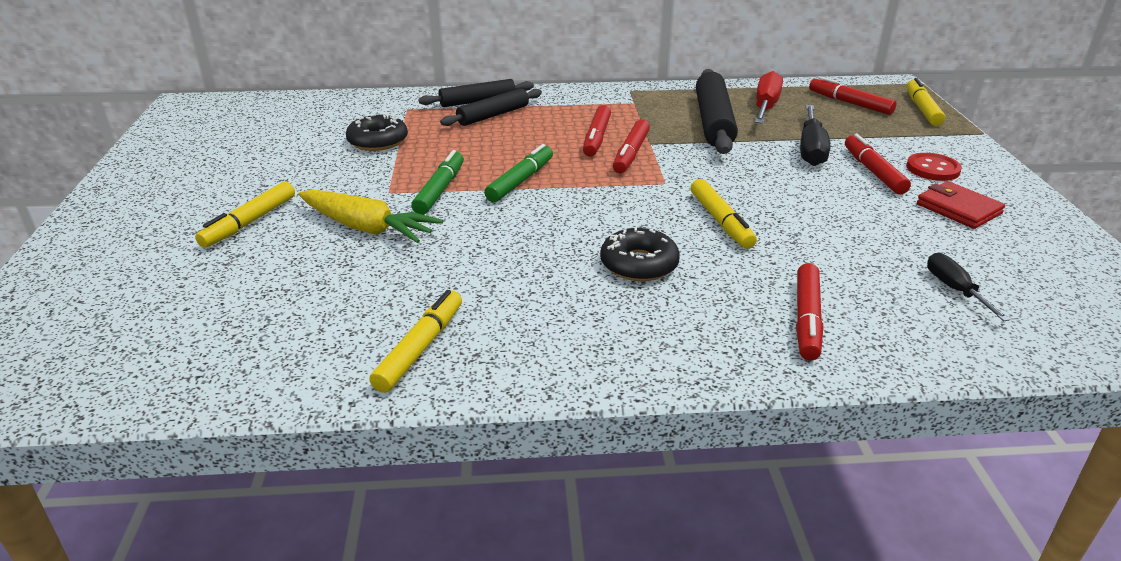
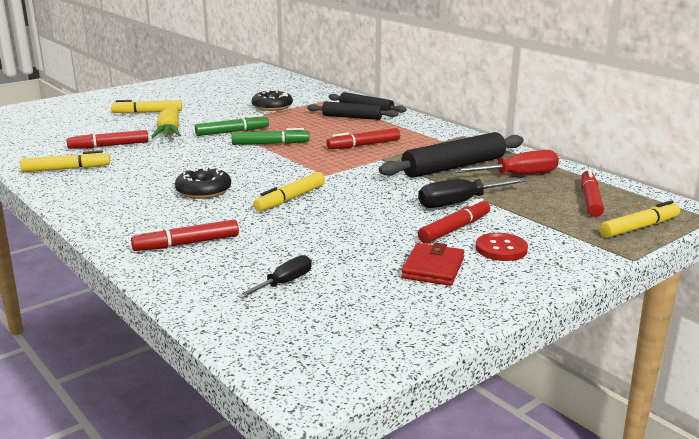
camera: 55 degrees right, 10 degrees down
red marker [613,119,650,173] -> red marker moved to [67,130,149,149]

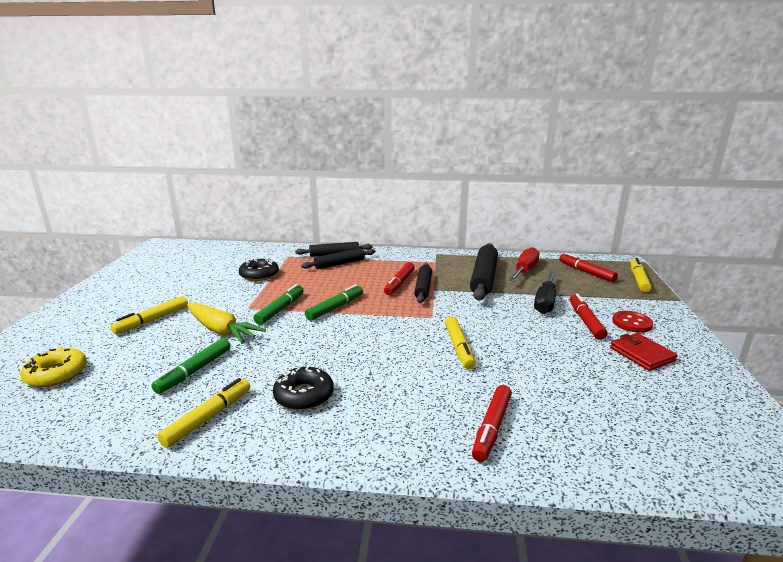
camera: 45 degrees left, 0 degrees up
red marker [67,130,149,149] -> green marker [151,338,231,394]
black donut [175,166,231,199] -> black donut moved to [273,366,334,410]
black screwdriver [237,255,312,298] -> none
none -> yellow donut [20,348,87,387]
none -> black rolling pin [414,263,432,303]

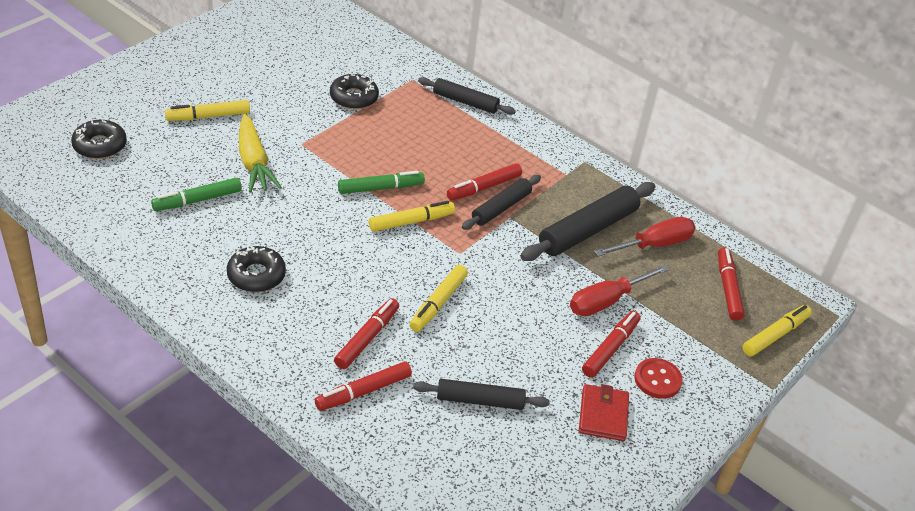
camera: 30 degrees right, 20 degrees up
yellow donut [20,348,87,387] -> black donut [71,120,127,159]
yellow marker [157,378,250,448] -> yellow marker moved to [369,201,455,232]
green marker [253,284,304,325] -> none
black rolling pin [301,248,375,269] -> black rolling pin moved to [413,379,550,410]
black screwdriver [534,271,556,314] -> red screwdriver [570,265,669,316]
none -> red marker [334,298,399,369]

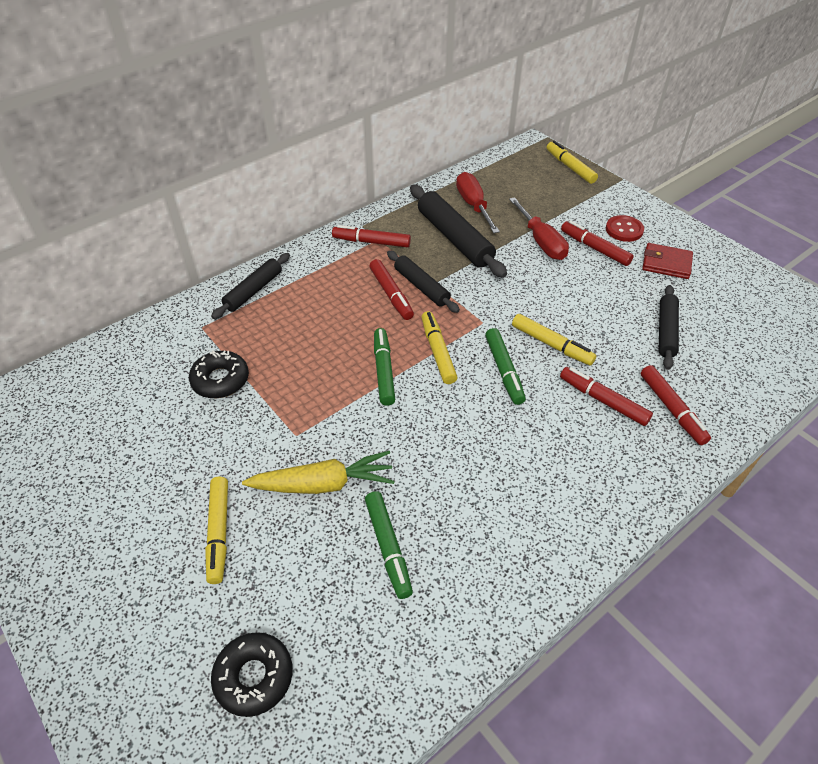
camera: 75 degrees left, 5 degrees up
black donut [227,246,286,292] -> none
red marker [718,247,745,321] -> red marker moved to [332,225,411,247]
none -> green marker [485,328,526,405]

